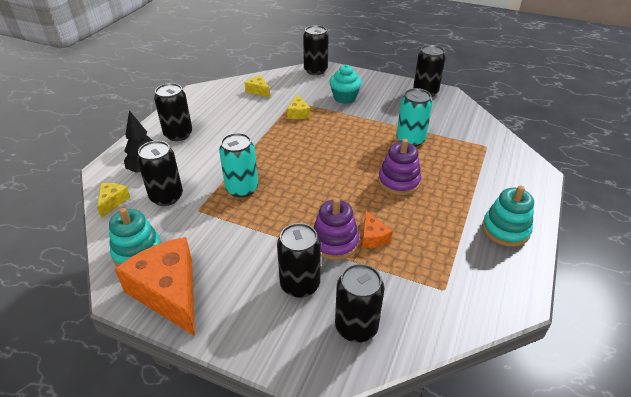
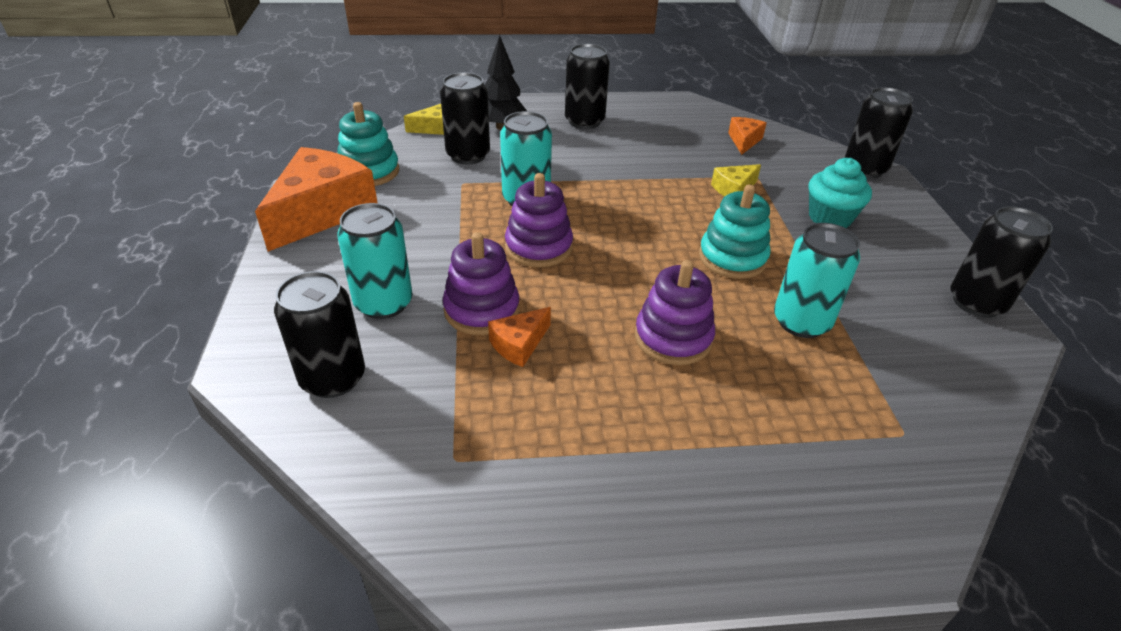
camera: 60 degrees right, 0 degrees up
yellow cheese [244,75,270,97] -> orange cheese [728,117,767,155]
black can [277,223,321,298] -> turquoise can [337,203,412,319]
turquoise stacking toy [482,186,534,247] -> turquoise stacking toy moved to [699,184,771,279]
none -> purple stacking toy [505,173,573,267]

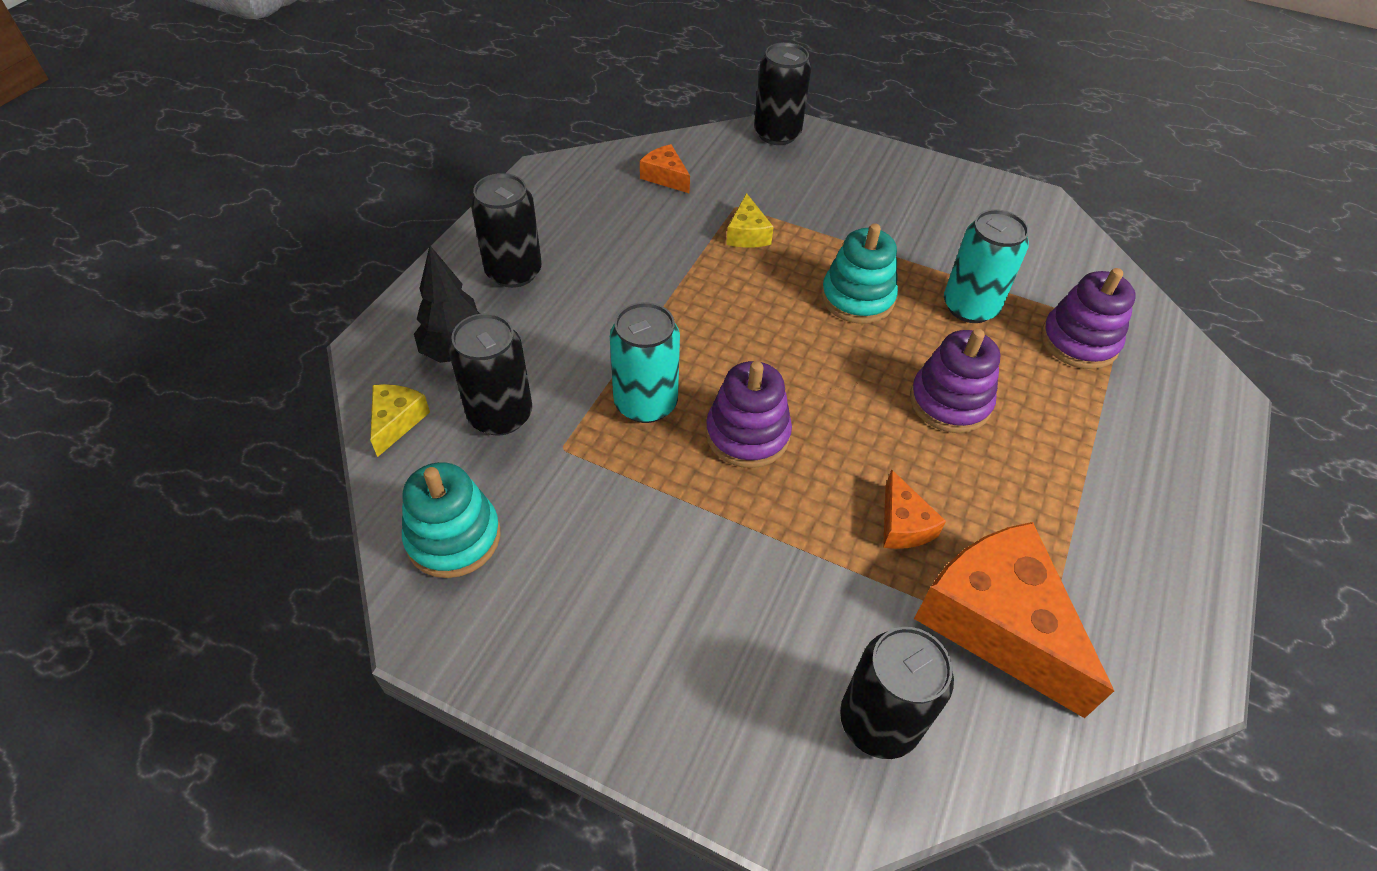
camera: 60 degrees left, 10 degrees up
orange cheese [255,147,378,252] -> orange cheese moved to [914,522,1114,718]
turquoise can [337,203,412,319] -> none
purple stacking toy [443,232,520,335] -> purple stacking toy moved to [1041,268,1136,369]
turquoise cupcake [809,158,872,228] -> none
black can [950,206,1053,318] -> none

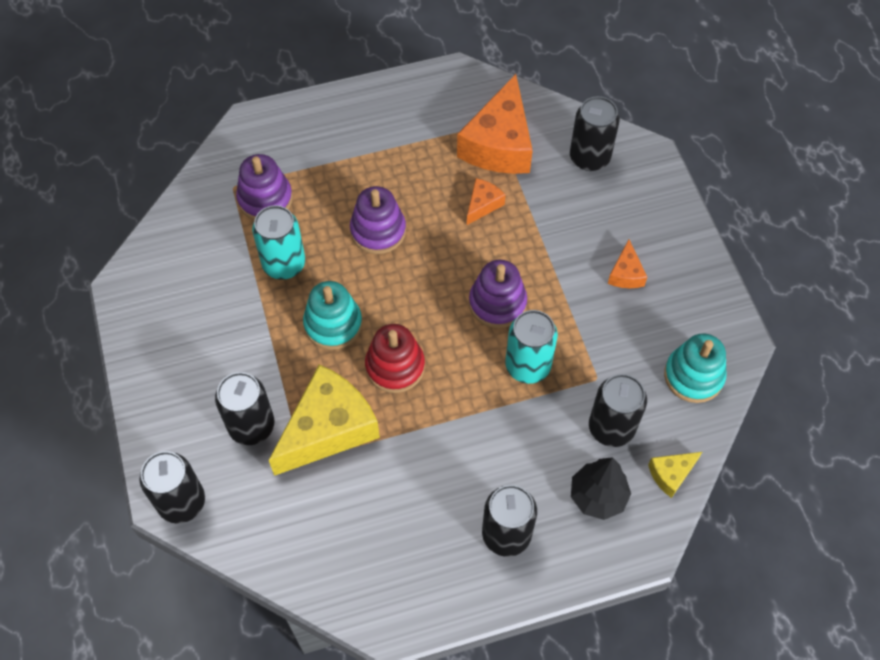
camera: 130 degrees left, 10 degrees up
orange cheese [640,144,690,194] -> orange cheese moved to [608,239,647,288]
yellow cheese [726,193,774,248] -> yellow cheese [269,364,380,476], size x2.17
none -> black can [215,372,274,445]
none -> red stacking toy [365,324,425,393]

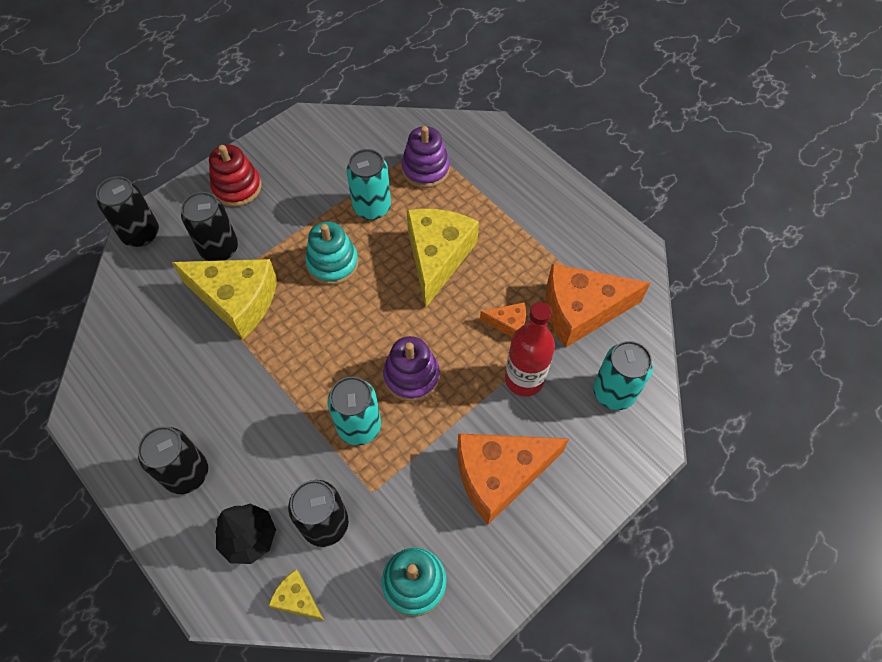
camera: 65 degrees right, 0 degrees up
purple stacking toy [350,186,406,254] -> yellow cheese [407,208,479,308]
red stacking toy [365,324,425,393] -> red stacking toy moved to [209,144,261,207]
black can [570,96,620,171] -> turquoise can [593,341,653,410]
orange cheese [608,239,647,288] -> orange cheese [457,433,569,524], size x2.17
none -> red bottle [505,302,555,396]

